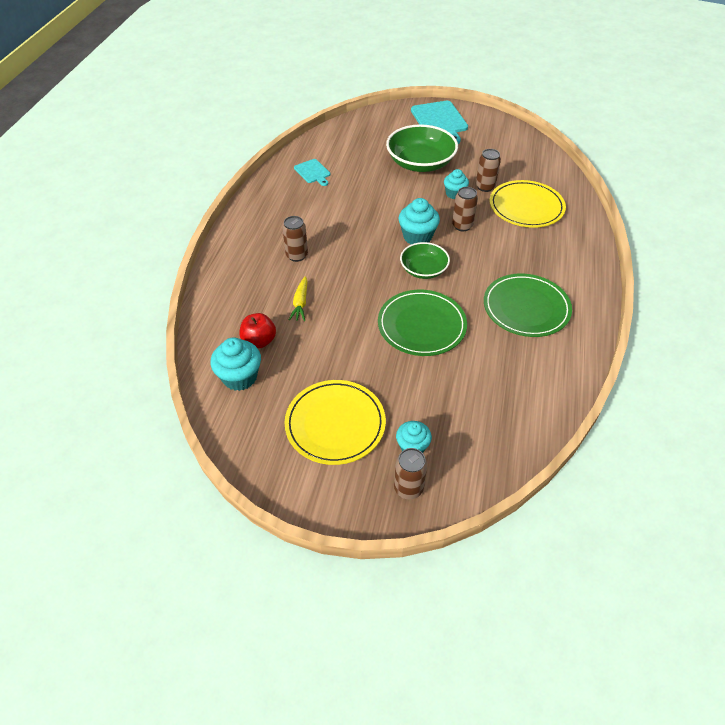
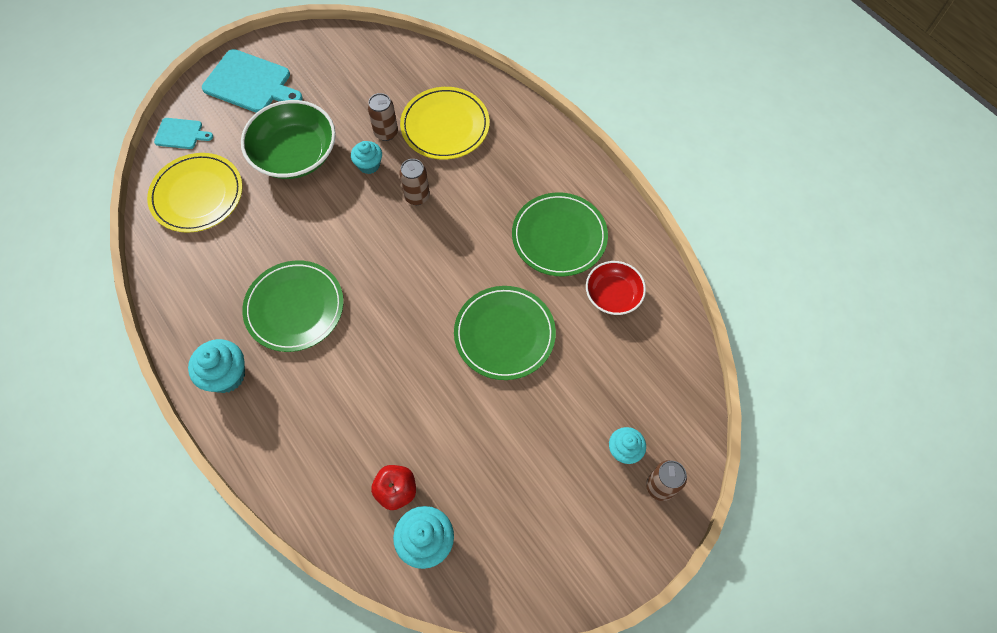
camera: 50 degrees left, 15 degrees up
brown can [282,216,308,262] -> none
yellow plate [285,380,386,465] -> yellow plate moved to [147,153,243,233]
yellow carrot [289,276,308,321] -> none
turquoise cutting board [294,159,330,186] -> turquoise cutting board moved to [154,118,213,149]
turquoise cupcake [398,198,440,245] -> turquoise cupcake moved to [188,339,245,393]
green bowl [400,242,450,279] -> none
none -> green plate [242,260,344,352]
none -> red bowl [586,261,646,315]

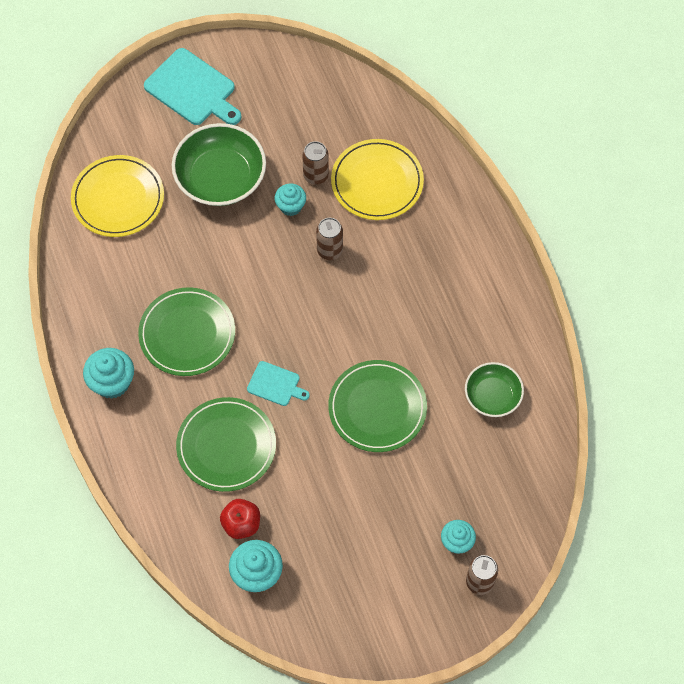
camera: 15 degrees right, 0 degrees up
turquoise cutting board [154,118,213,149] -> turquoise cutting board moved to [247,361,310,406]
green plate [512,192,608,276] -> green plate moved to [176,397,276,492]
red bowl [586,261,646,315] -> green bowl [465,362,524,417]

